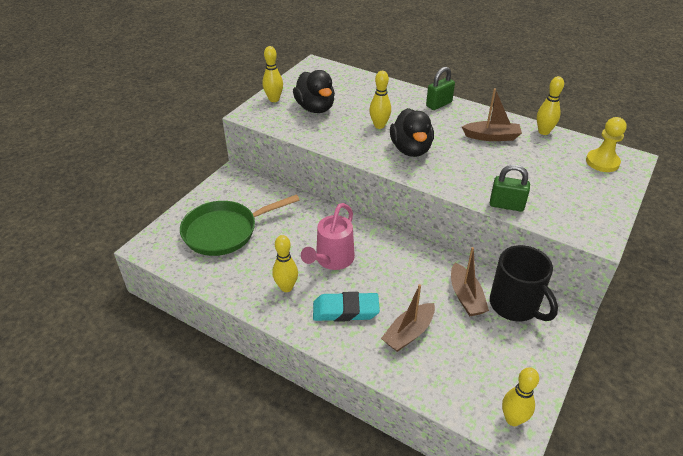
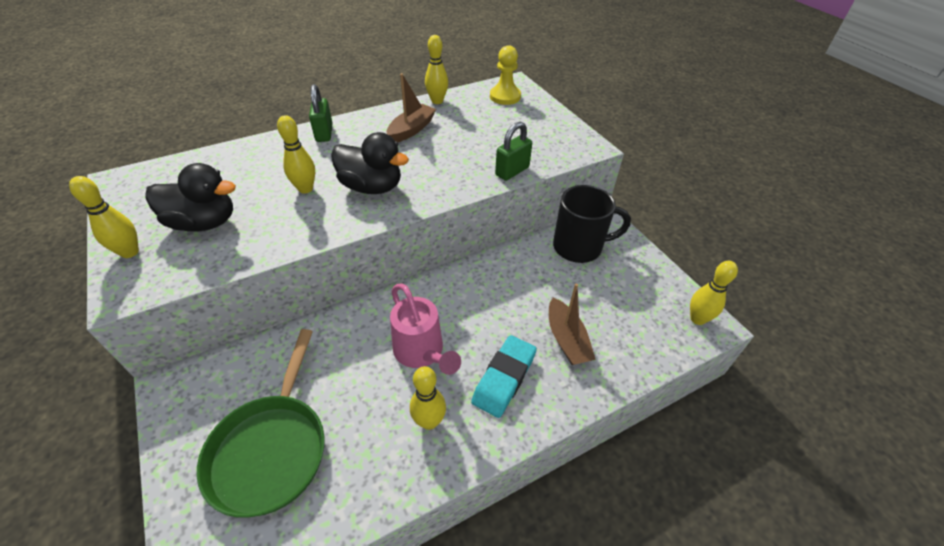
camera: 60 degrees left, 5 degrees up
brown boat [451,247,489,316] -> none

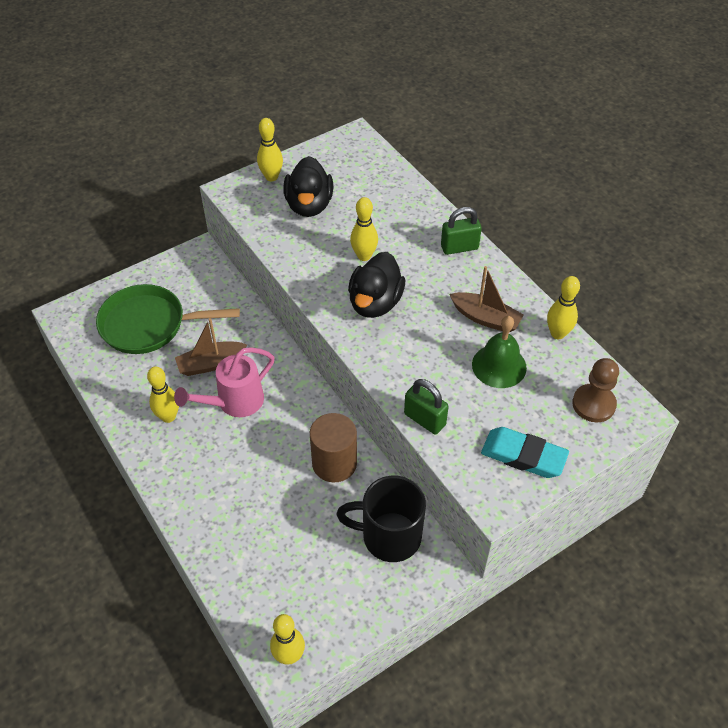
camera: 85 degrees right, 5 degrees up
turquoise eraser [471,335,537,418] -> turquoise eraser moved to [481,427,569,478]
yellow pawn [490,45,521,105] -> brown pawn [572,358,619,422]
brown boat [549,284,596,365] -> brown boat moved to [175,318,247,376]
black mug [553,185,631,263] -> black mug turned 105 degrees clockwise [336,476,426,562]
none -> brown cylinder [310,413,357,482]
none -> green bell [472,316,527,388]

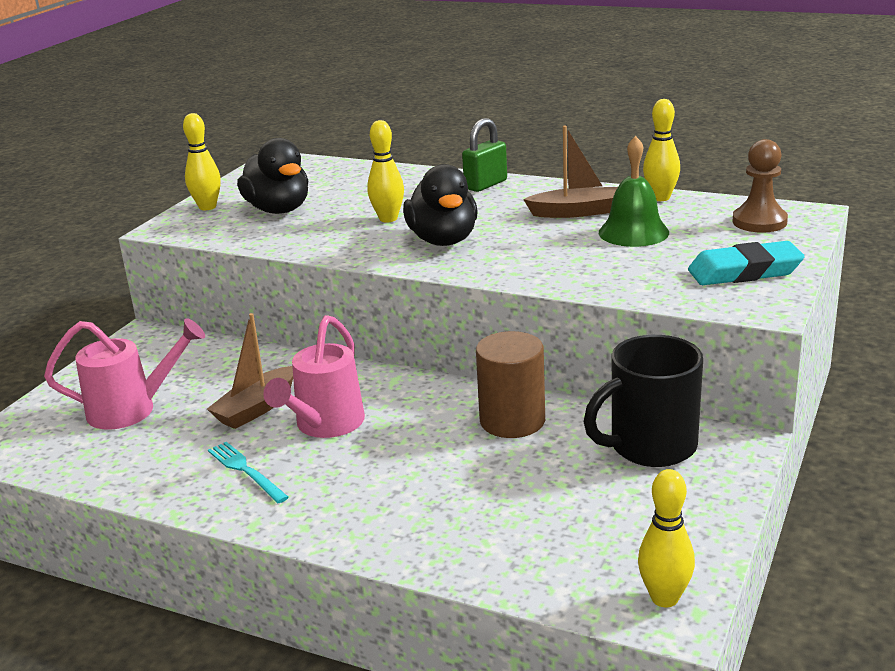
camera: 30 degrees left, 25 degrees down
green pan [96,284,240,354] -> pink watering can [44,318,205,430]
yellow bowling pin [147,366,179,423] -> turquoise fork [208,442,289,503]
green padlock [404,379,449,434] -> none

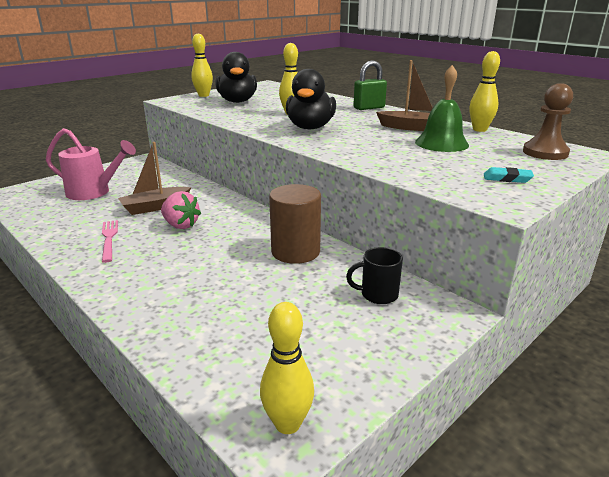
camera: 20 degrees right, 0 degrees up
turquoise fork [208,442,289,503] -> pink fork [102,220,118,263]
pink watering can [263,315,365,438] -> pink strawberry [161,191,201,229]
black mug [584,335,703,467] -> black mug [346,247,403,304], size x0.53
turquoise eraser [688,241,805,285] -> turquoise eraser [484,167,534,183], size x0.51

